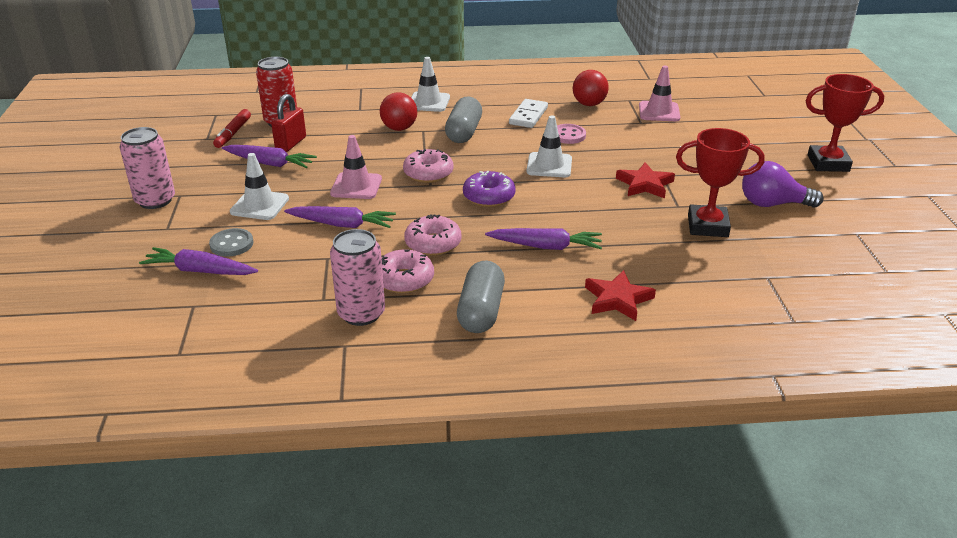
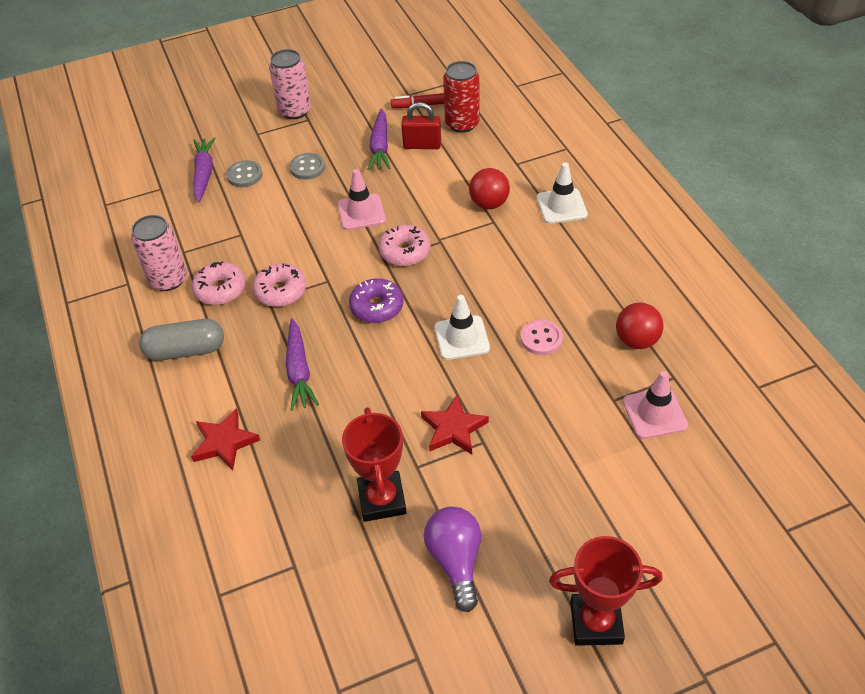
camera: 75 degrees right, 15 degrees up
white traffic cone [230,153,289,220] -> grey button [289,153,325,180]
purple carrot [284,206,396,228] -> none
grey capsule [445,96,482,143] -> none
white domino [509,99,548,128] -> none
red trophy [805,74,885,172] -> red trophy turned 75 degrees counterclockwise [549,536,662,646]

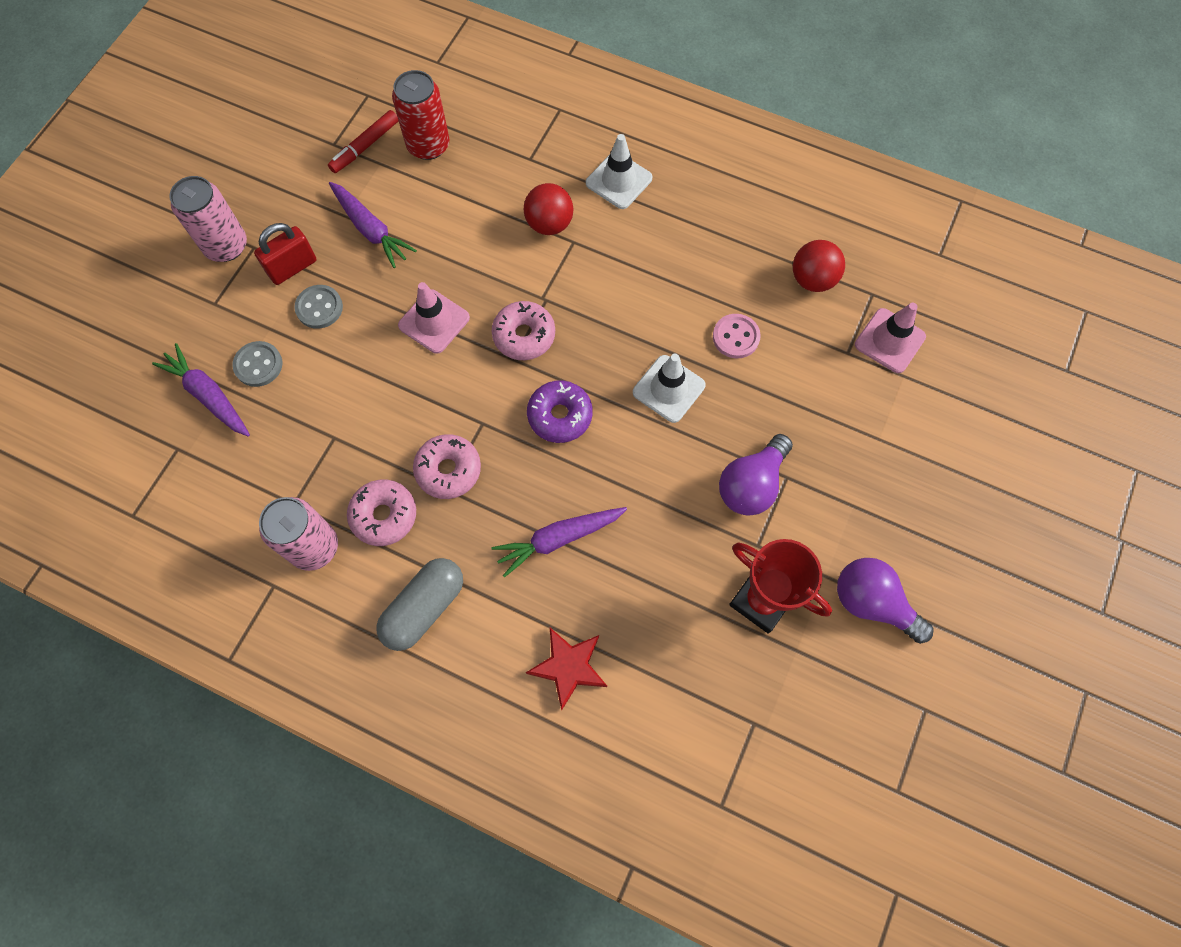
camera: 45 degrees left, 20 degrees up
purple carrot [286,319,319,411] -> purple carrot turned 120 degrees clockwise [492,507,627,577]
red padlock [401,102,441,149] -> red padlock moved to [254,223,316,285]
red star [421,395,489,455] -> purple light bulb [719,434,793,516]
red trophy [549,536,662,646] -> none

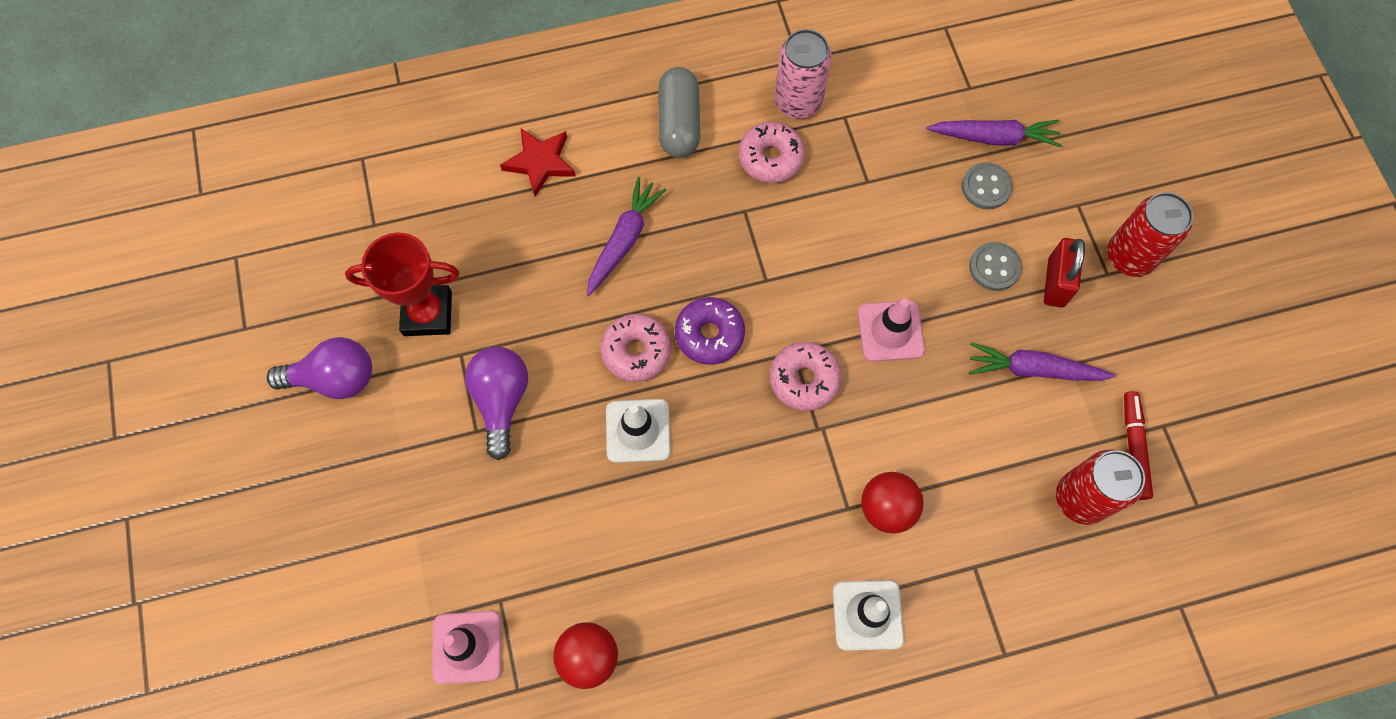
camera: 140 degrees right, 0 degrees up
pink can [169,176,247,262] -> red can [1107,192,1193,277]
pink donut [413,434,481,499] -> pink donut moved to [600,314,671,382]
pink button [713,314,761,359] -> none

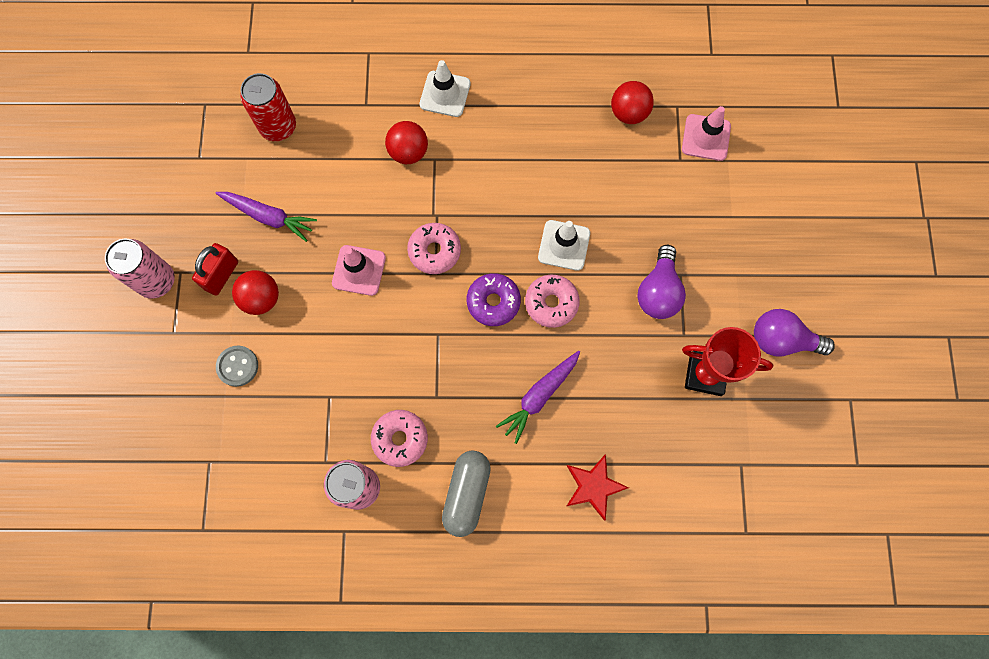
camera: 165 degrees left, 5 degrees up
purple carrot [926,120,1062,147] -> none
grey button [969,242,1022,291] -> red ball [232,270,279,315]
red can [1107,192,1193,277] -> pink can [105,239,175,299]
red marker [1124,391,1153,500] -> none

